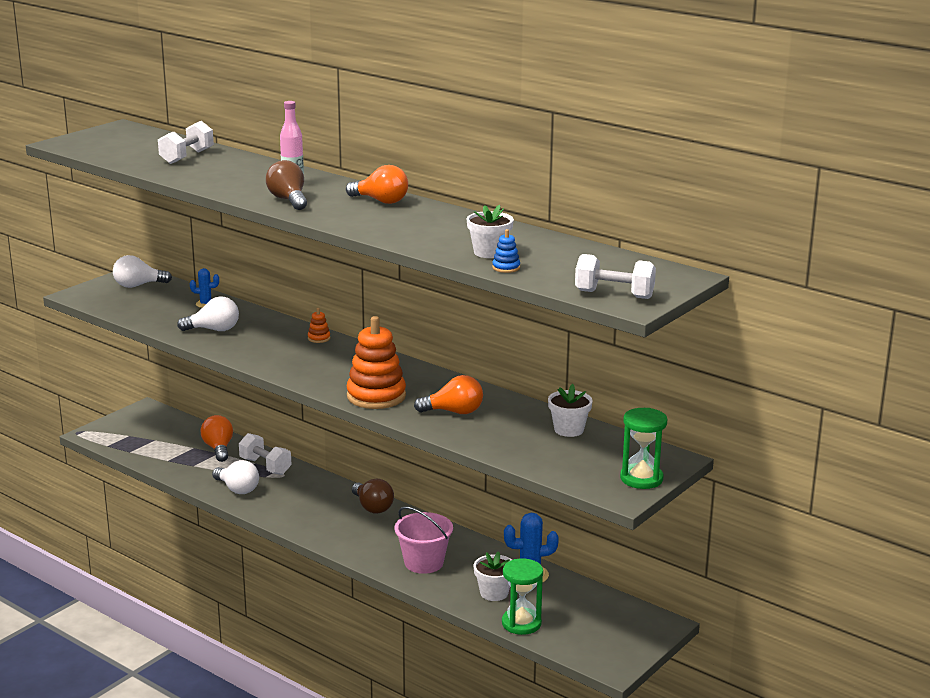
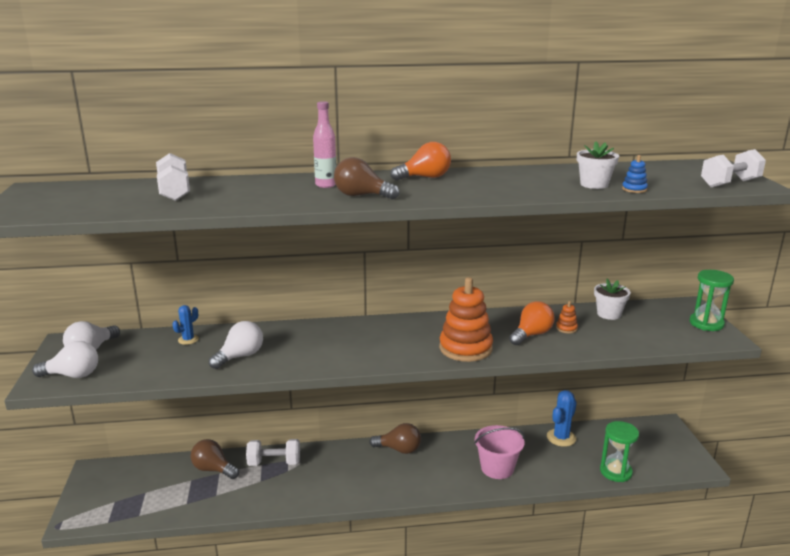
camera: 45 degrees left, 0 degrees up
orange light bulb [200,415,233,462] -> brown light bulb [191,439,239,479]
white light bulb [212,460,259,494] -> white light bulb moved to [32,341,98,378]
orange stacking toy [308,308,330,343] -> orange stacking toy moved to [556,301,578,333]
white flower pot [474,551,512,601] -> none

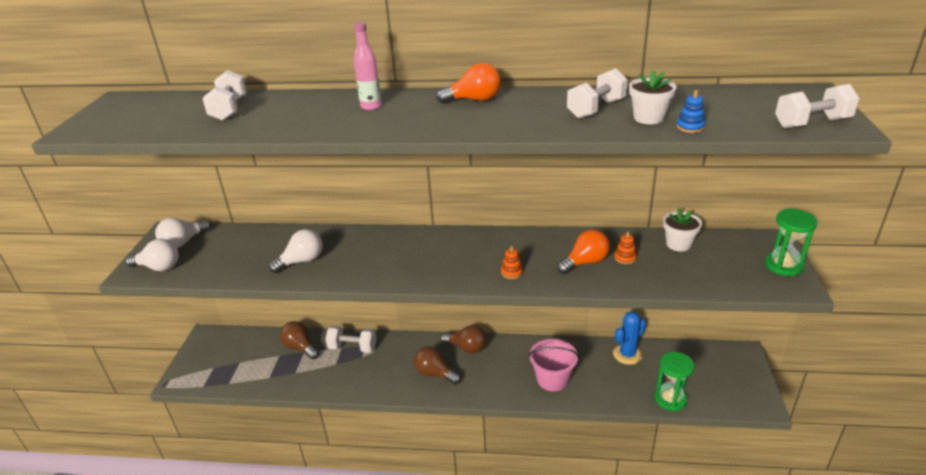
camera: 15 degrees right, 10 degrees up
blue cactus [172,305,199,345] -> none
brown light bulb [334,157,400,199] -> brown light bulb moved to [414,346,461,385]
orange stacking toy [439,277,493,362] -> orange stacking toy [501,246,523,279], size x0.42
none -> white dumbbell [567,68,628,119]

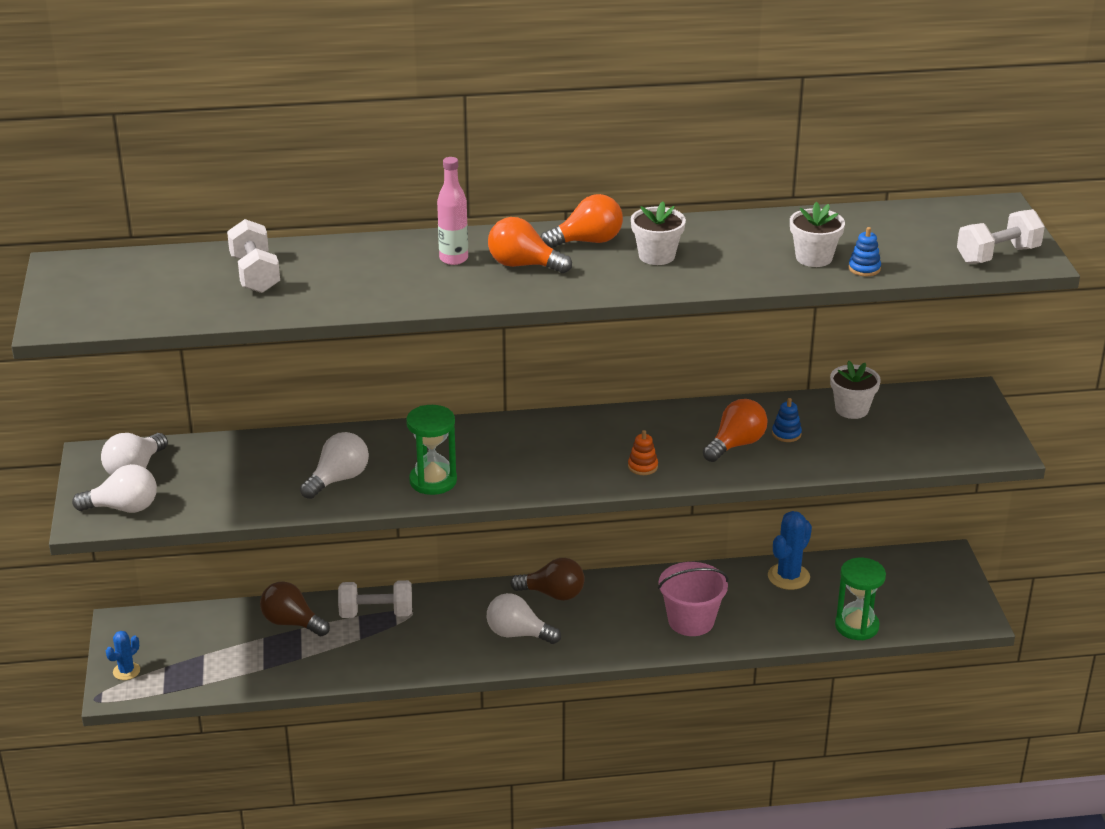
camera: 15 degrees left, 0 degrees up
brown light bulb [414,346,461,385] -> white light bulb [487,593,561,644]
white dumbbell [567,68,628,119] -> none
orange stacking toy [614,232,637,264] -> blue stacking toy [772,398,802,442]
green hourglass [765,209,817,276] -> green hourglass moved to [406,405,457,495]
none -> blue cactus [106,631,140,680]
none -> orange light bulb [488,217,572,273]
none -> white flower pot [631,201,686,265]

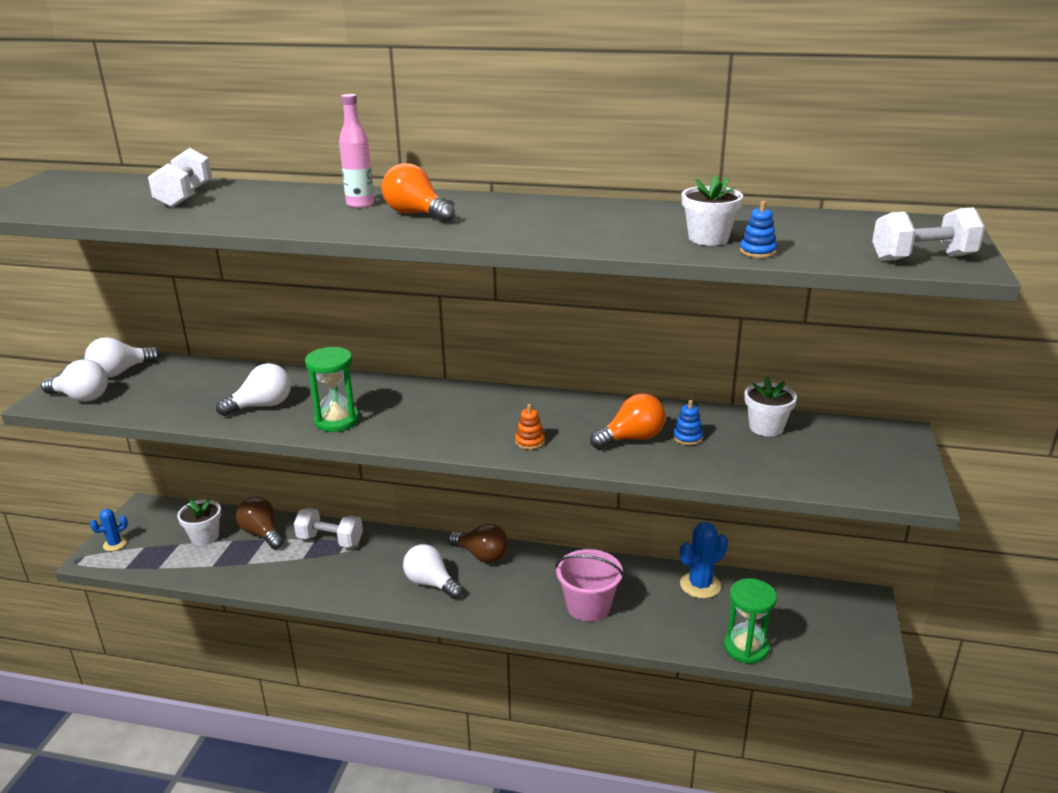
camera: 20 degrees right, 5 degrees down
orange light bulb [541,194,623,248] -> none
white flower pot [631,201,686,265] -> white flower pot moved to [177,498,221,545]

